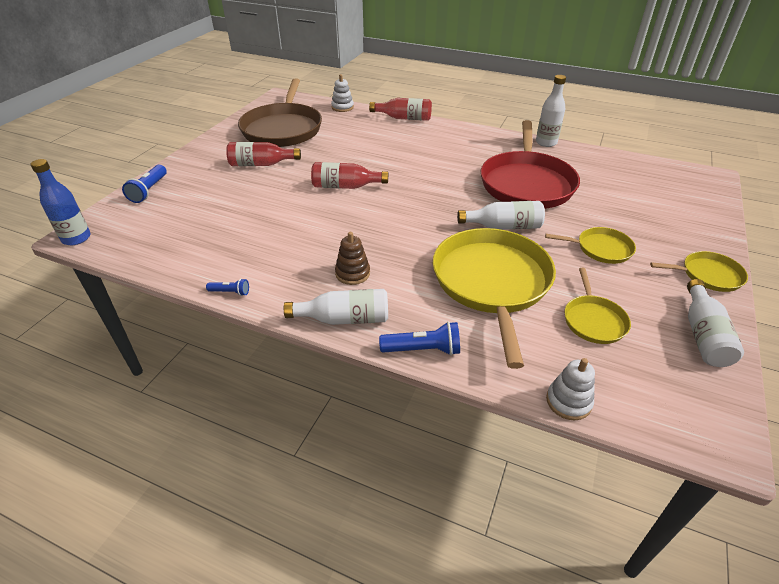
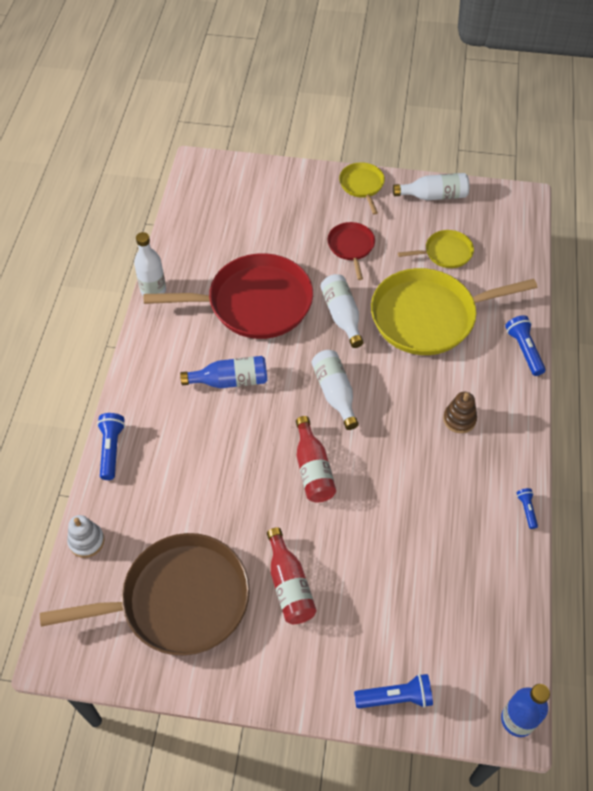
camera: 105 degrees left, 15 degrees up
white bottle [284,289,388,325] -> white bottle moved to [312,350,359,430]
red bottle [369,98,432,121] -> blue flashlight [97,413,125,480]
yellow pan [545,227,636,264] -> red pan [328,222,375,280]
white stacking toy [546,358,595,420] -> none
none -> blue bottle [180,356,267,388]

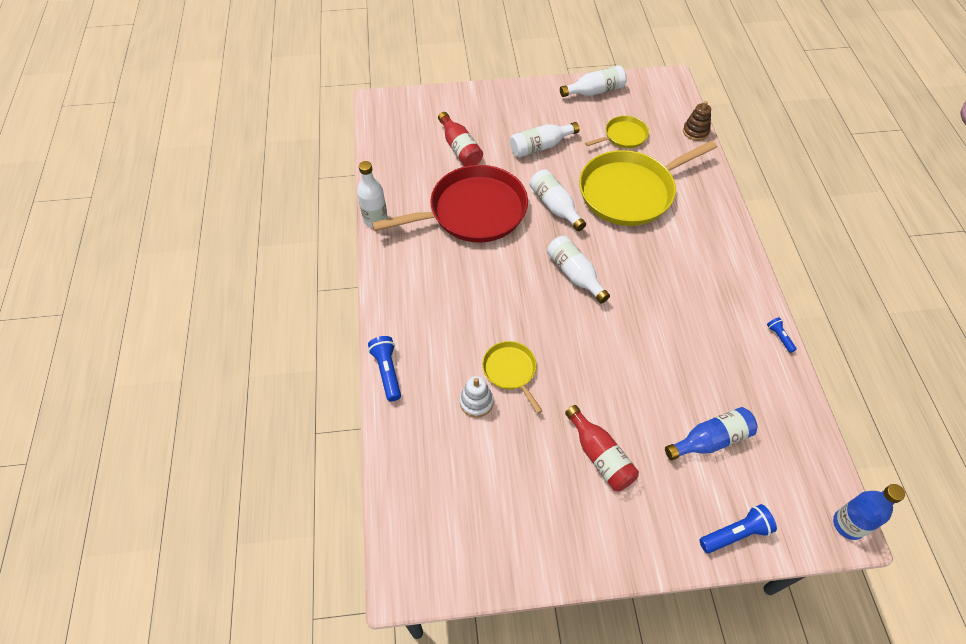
camera: 15 degrees left, 0 degrees up
brown pan [40,533,250,656] -> none
white stacking toy [67,515,105,558] -> white stacking toy moved to [460,376,494,418]
blue bottle [180,356,267,388] -> blue bottle moved to [665,407,757,460]
red bottle [296,416,336,503] -> red bottle moved to [438,112,483,166]
red pan [328,222,375,280] -> white bottle [510,122,580,158]
yellow pan [339,162,385,215] -> yellow pan moved to [482,341,542,414]
brown stacking toy [443,392,477,433] -> brown stacking toy moved to [683,101,711,141]
blue flashlight [505,315,546,376] -> none

